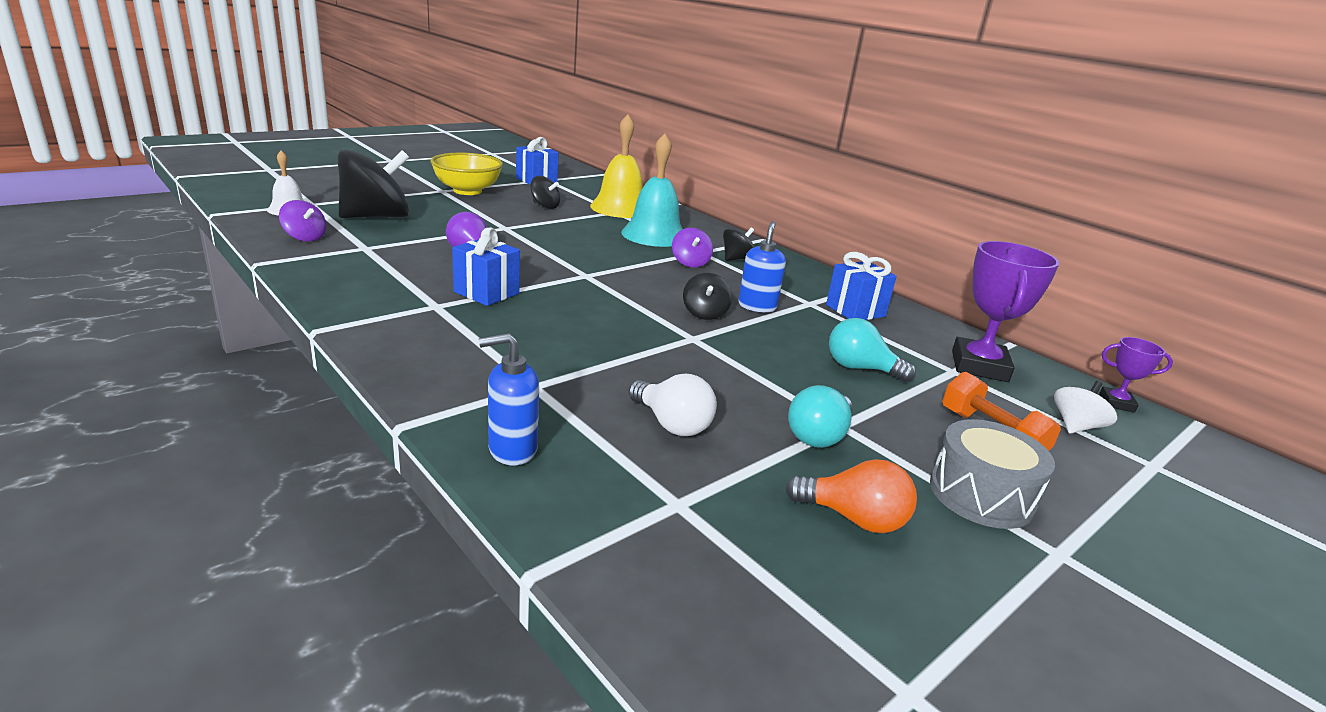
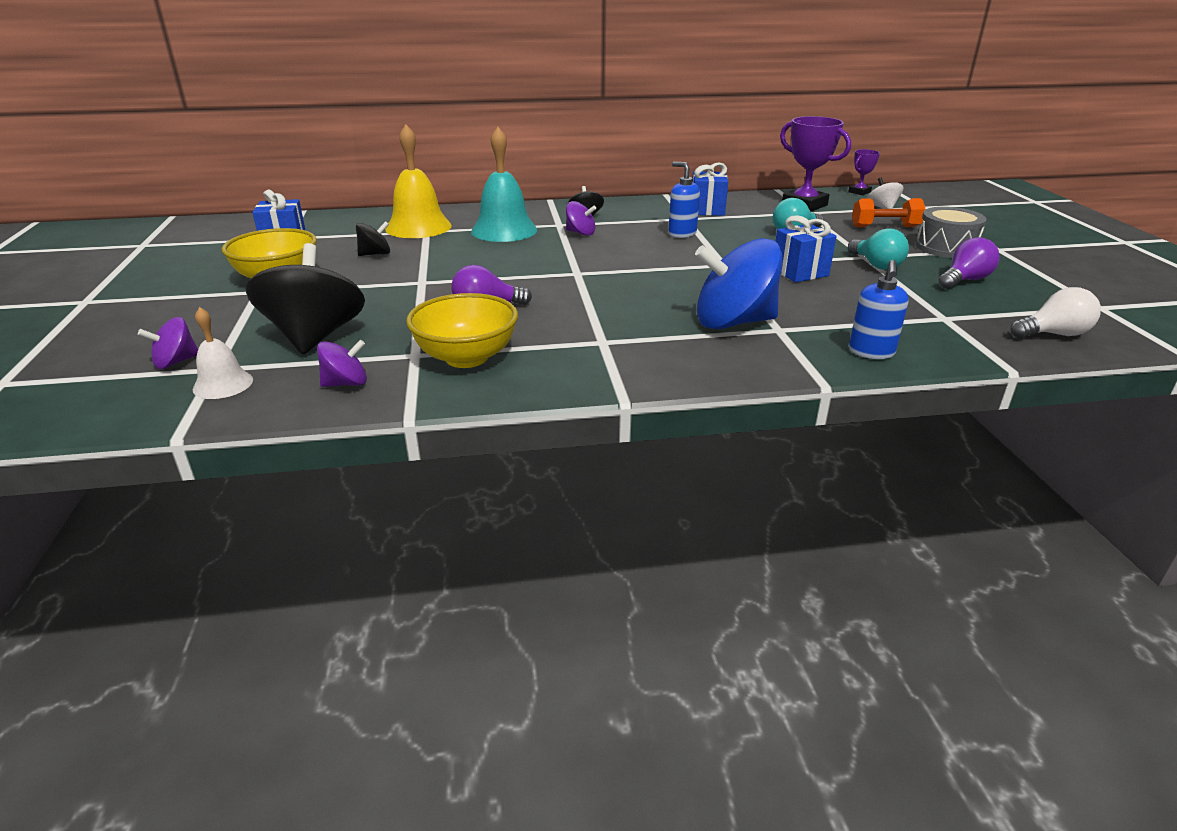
camera: 55 degrees left, 5 degrees up
blue gift [452,228,520,306] -> blue gift moved to [775,215,836,282]
white light bulb [629,374,717,436] -> white light bulb moved to [1010,287,1101,338]
black spinning top [683,273,732,320] -> none
orange light bulb [785,459,917,533] -> purple light bulb [939,237,1000,289]
none -> purple spinning top [138,317,198,369]
none -> yellow bowl [406,293,518,368]
none -> blue spinning top [695,238,782,329]

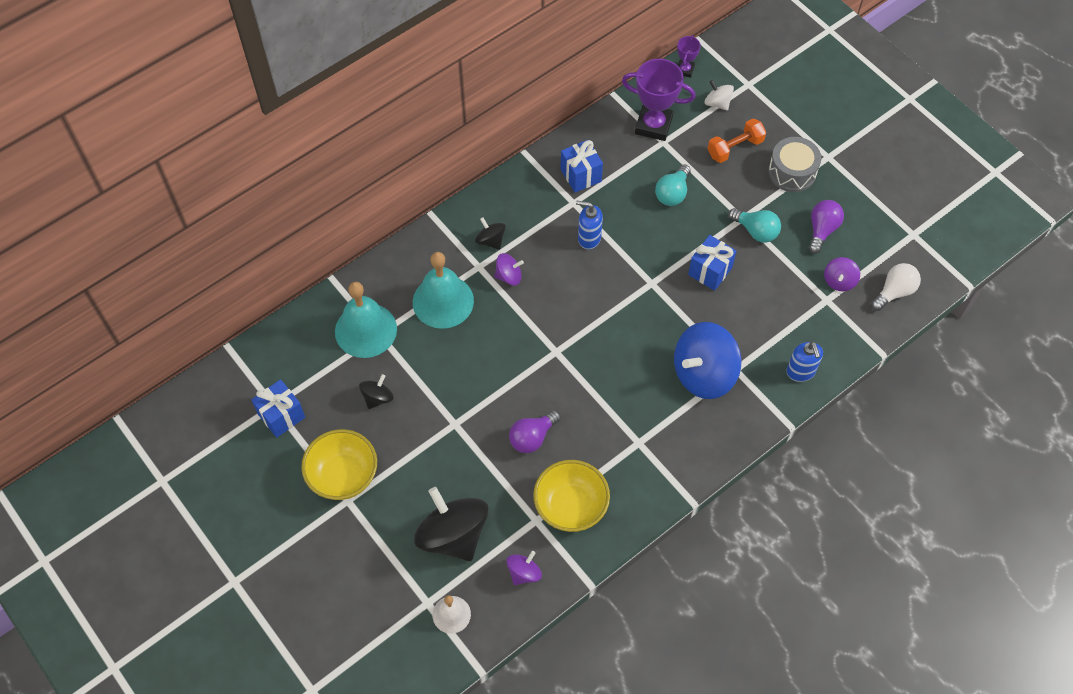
camera: 30 degrees left, 30 degrees up
purple spinning top [138,317,198,369] -> purple spinning top moved to [824,257,860,291]
yellow bell [385,124,452,238] -> turquoise bell [335,282,397,358]

